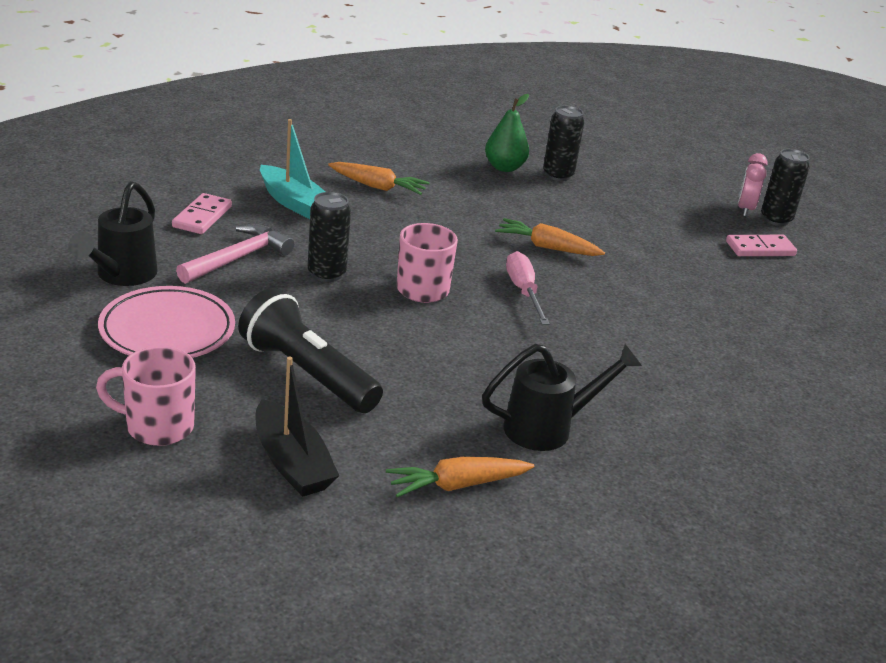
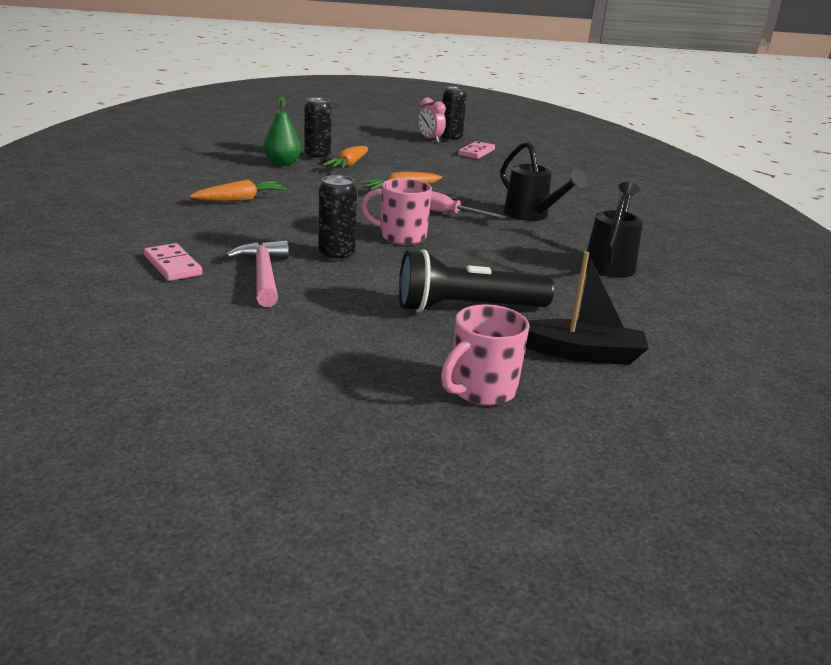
camera: 50 degrees left, 5 degrees down
black watering can [69,181,158,286] -> black watering can moved to [500,141,587,221]
pink plate [98,286,235,358] -> none
turquoise boat [260,119,325,219] -> none
orange carrot [386,457,534,497] -> orange carrot moved to [323,146,368,169]

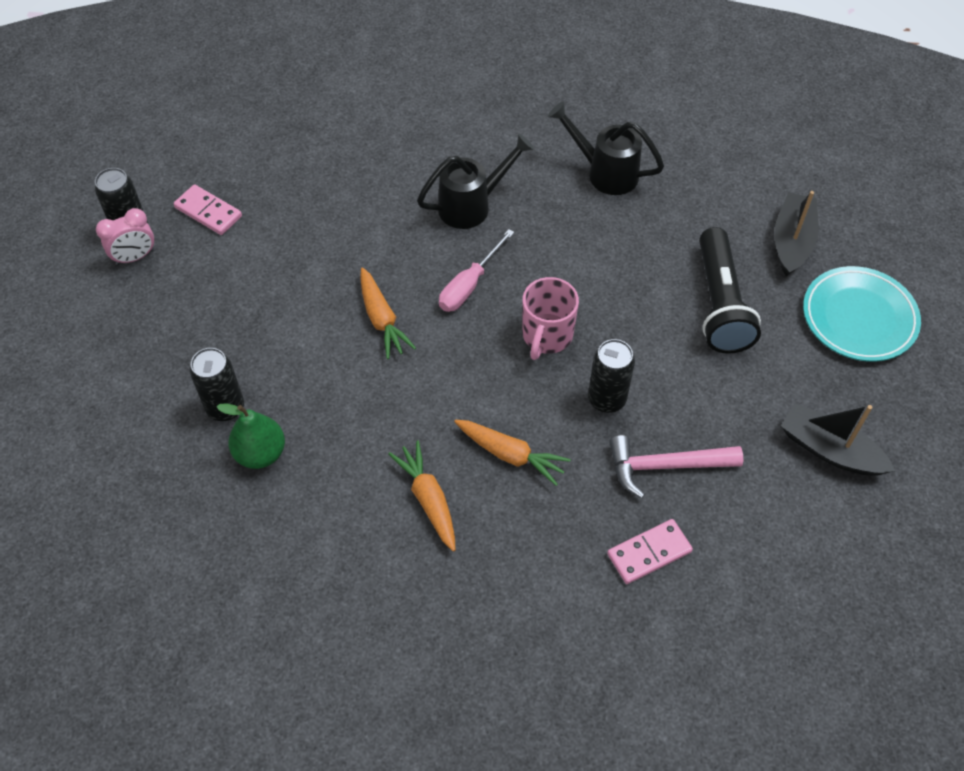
camera: 80 degrees left, 30 degrees up
orange carrot [323,146,368,169] -> orange carrot moved to [454,420,571,486]
pink mug [441,304,530,406] -> turquoise plate [803,266,921,362]
none -> black boat [781,403,895,476]

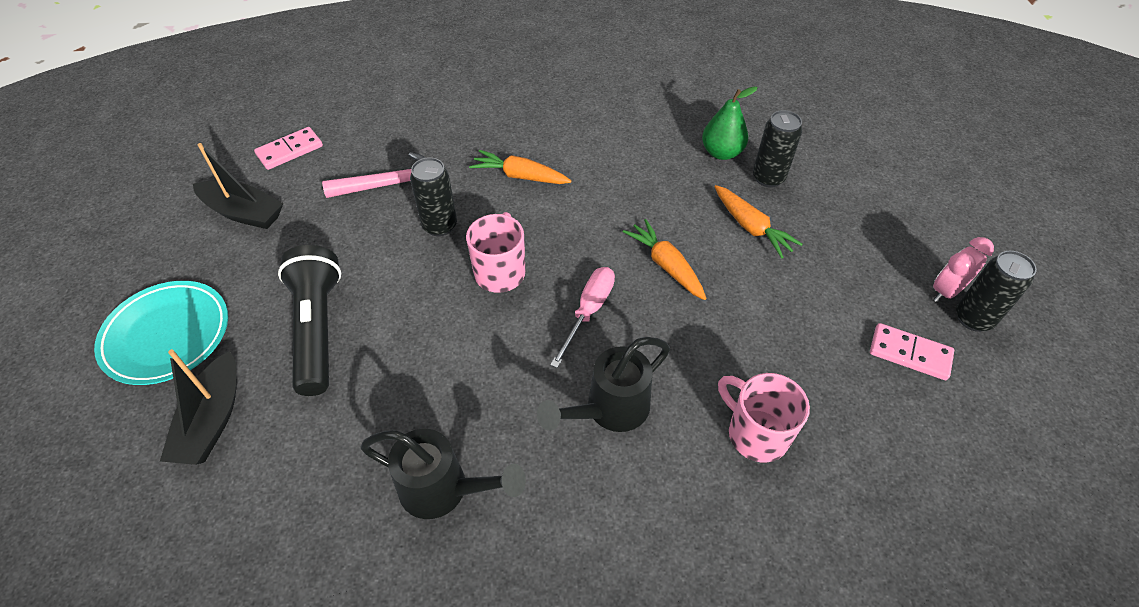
camera: 170 degrees right, 5 degrees down
orange carrot [388,441,455,552] -> orange carrot moved to [714,185,803,258]
pink domino [607,519,693,584] -> pink domino moved to [254,127,323,170]
none -> pink mug [718,373,810,463]

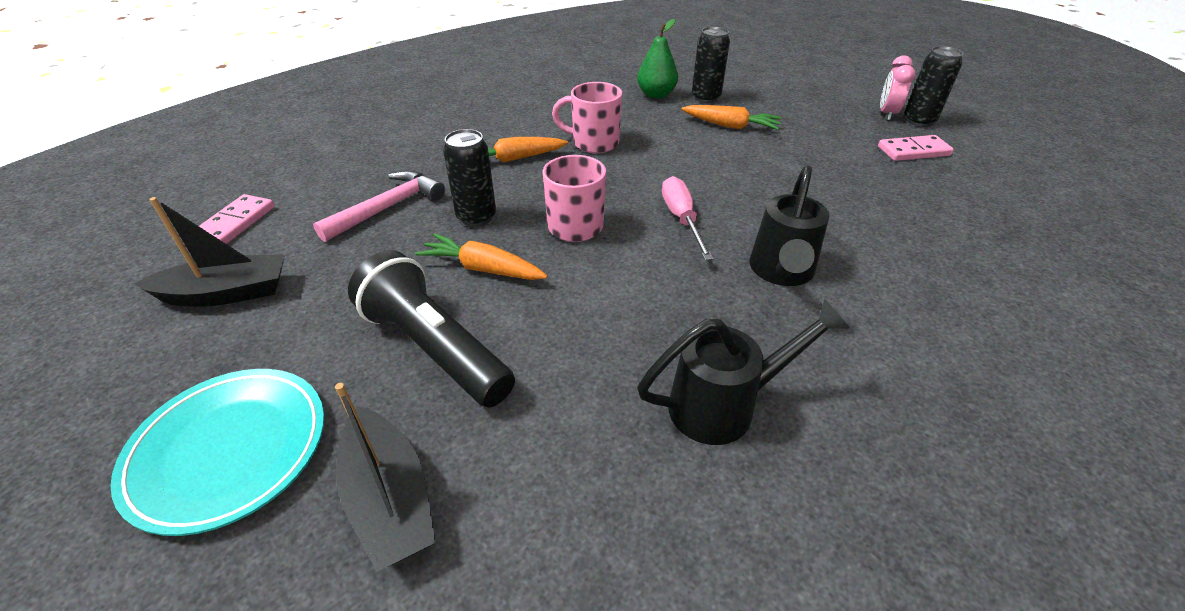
camera: 35 degrees left, 10 degrees down
orange carrot [623,219,707,300] -> orange carrot moved to [415,234,548,280]
pink mug [718,373,810,463] -> pink mug moved to [552,82,622,153]

